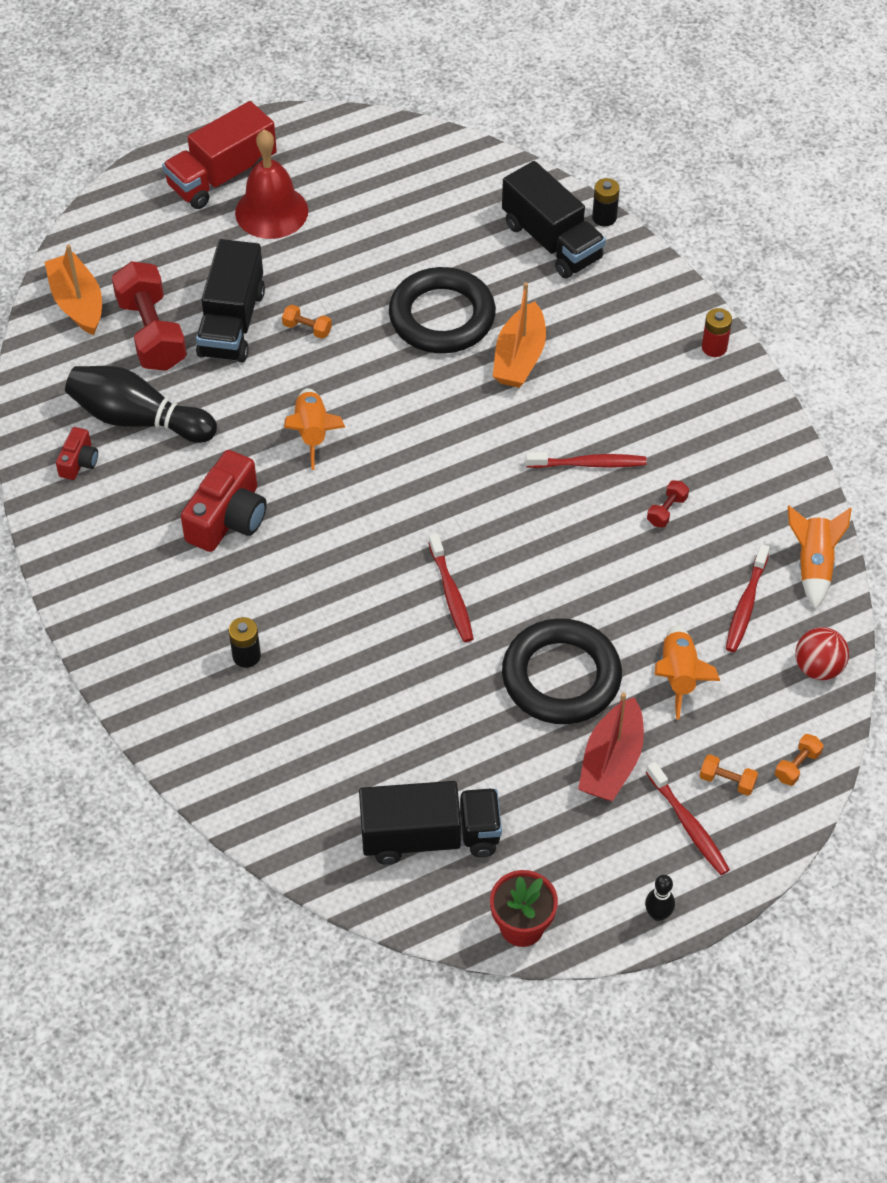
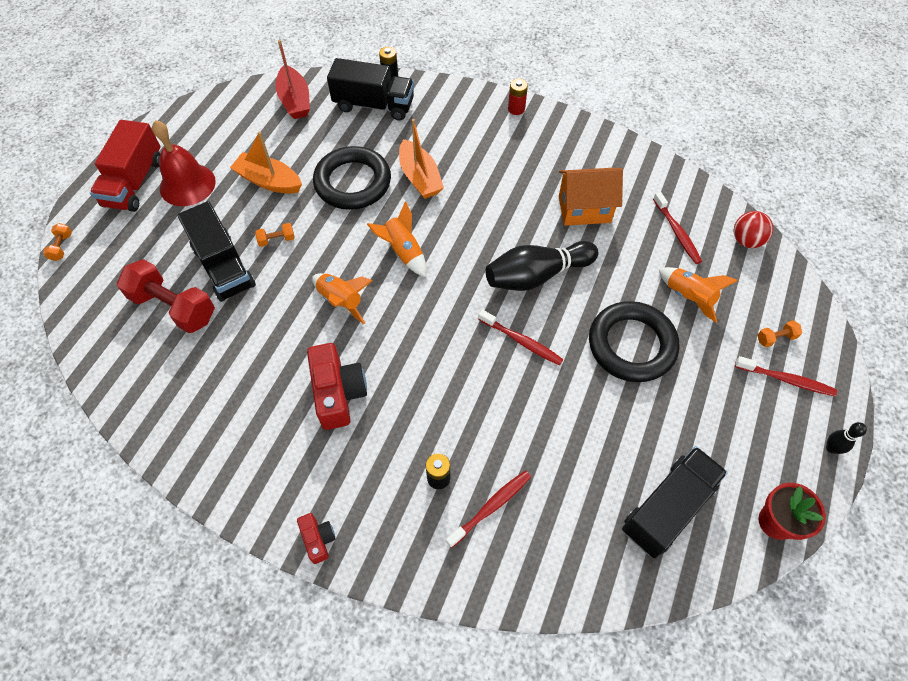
camera: 40 degrees left, 5 degrees up
orange boat [45,244,102,335] -> orange boat moved to [230,131,302,194]
red camera [56,427,98,480] -> red camera moved to [297,513,336,564]
black bowling pin [65,366,217,443] -> black bowling pin moved to [485,241,598,291]
red toothbrush [526,452,647,468] -> red toothbrush moved to [446,471,531,548]
red boat [578,692,644,801] -> red boat moved to [275,40,310,119]
red dumbbell [647,480,689,528] -> orange house [559,168,623,226]
orange dumbbell [775,734,823,786] -> orange dumbbell moved to [43,223,72,261]
orange rocket [788,506,852,610] -> orange rocket moved to [367,201,427,277]

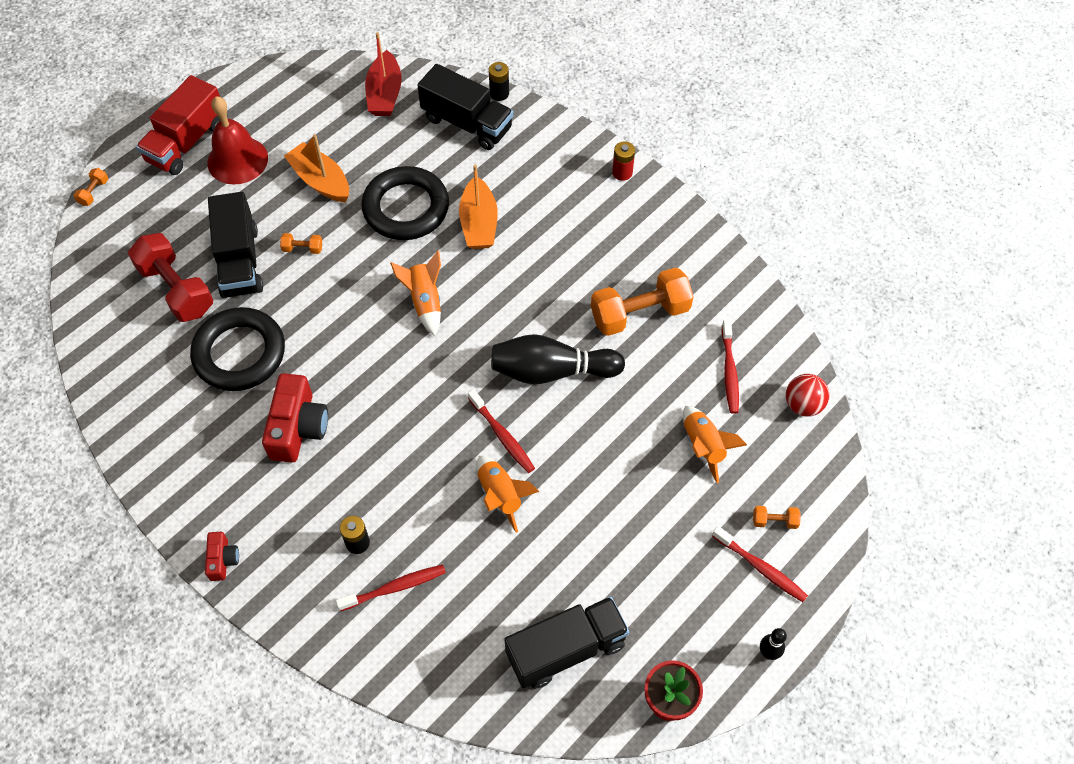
camera: 20 degrees right, 0 degrees up
orange rocket [312,273,373,324] -> orange rocket moved to [476,456,539,533]
orange house [559,168,623,226] -> orange dumbbell [591,268,694,336]
black ring [589,301,679,382] -> black ring moved to [190,307,285,391]

